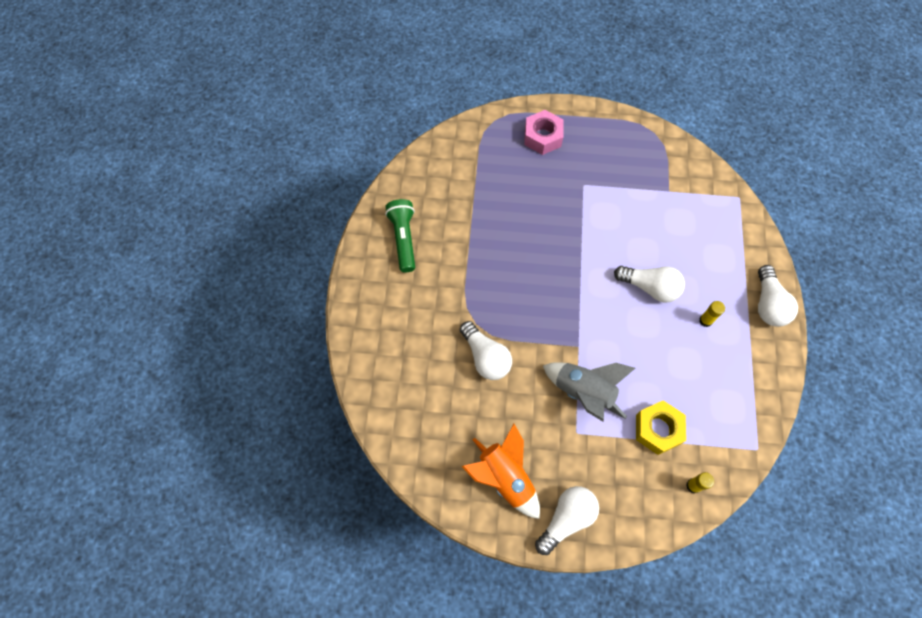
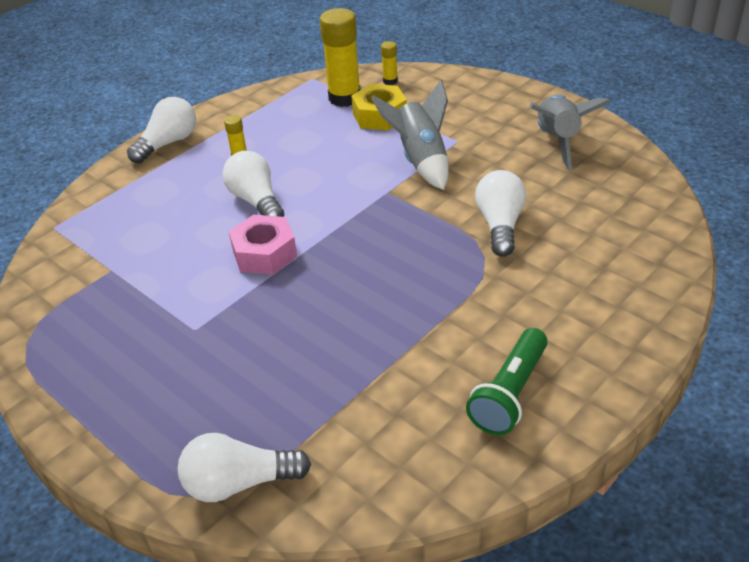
camera: 140 degrees left, 25 degrees down
orange rocket [461,424,540,519] -> grey rocket [529,95,611,170]
pink nut [524,110,564,155] -> pink nut moved to [229,215,297,275]
white light bulb [535,486,599,555] -> white light bulb moved to [177,433,311,502]
none -> yellow glue stick [320,8,361,107]

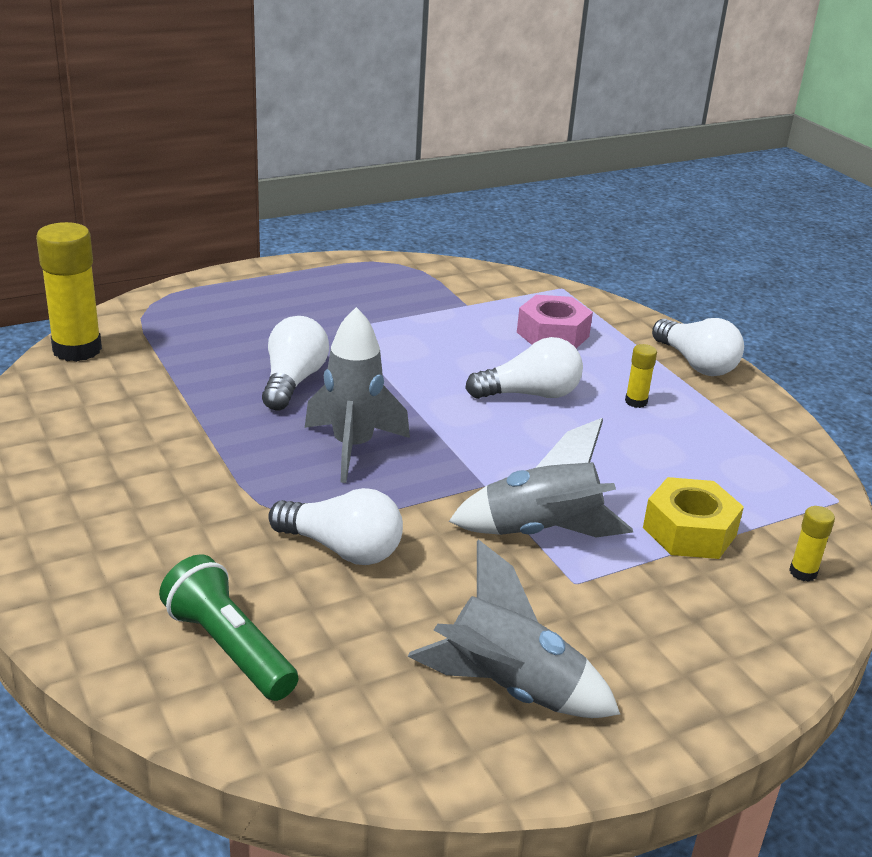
camera: 105 degrees right, 10 degrees down
white light bulb [177,433,311,502] -> white light bulb moved to [262,316,329,410]
pink nut [229,215,297,275] -> pink nut moved to [517,295,593,348]
yellow glue stick [320,8,361,107] -> yellow glue stick moved to [36,222,102,362]
green flashlight [466,328,548,435] -> green flashlight moved to [159,554,298,701]
none -> grey rocket [305,307,410,483]

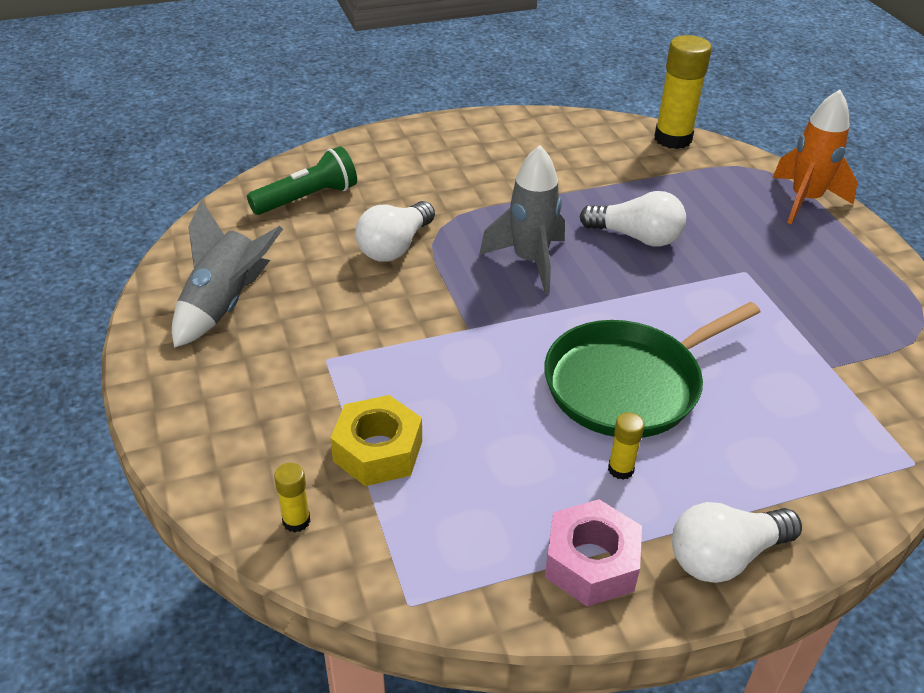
camera: 100 degrees right, 10 degrees up
grey rocket [449,418,633,538] -> none
white light bulb [465,337,583,399] -> green pan [544,302,761,438]
pink nut [517,295,593,348] -> pink nut moved to [545,499,642,607]
none -> orange rocket [773,90,858,224]

